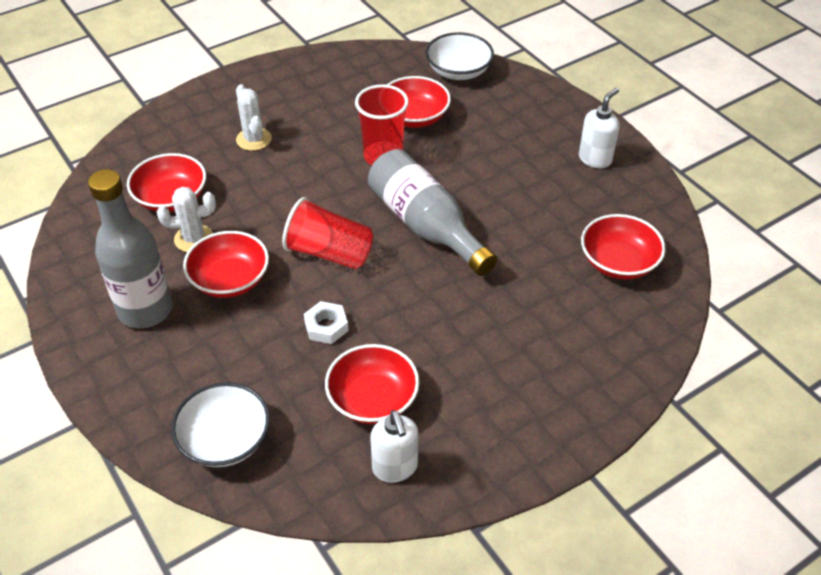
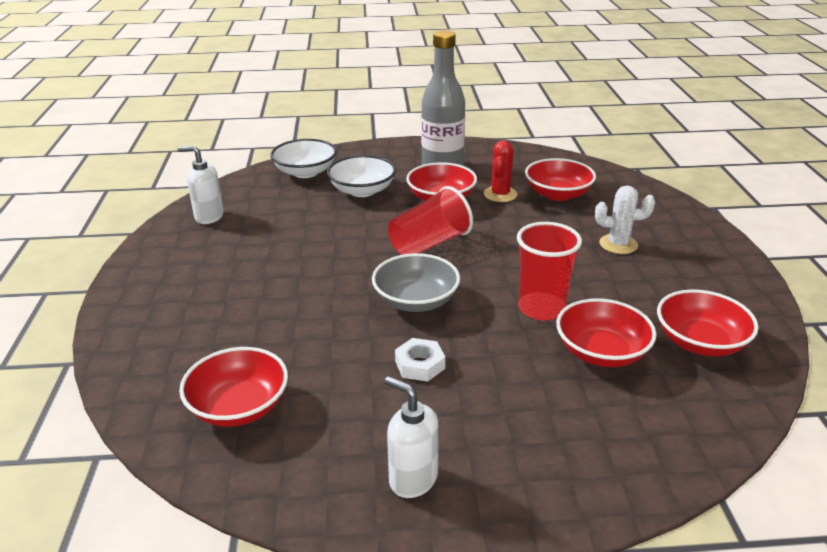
camera: 120 degrees right, 15 degrees down
white cactus [157,187,216,252] -> red cactus [484,140,518,202]
white nut [304,301,349,344] -> white nut moved to [395,338,445,382]
red bowl [325,344,419,424] -> red bowl moved to [657,289,759,357]
grey bottle [368,149,497,276] -> grey bowl [372,253,460,312]
white bowl [425,32,494,80] -> white bowl moved to [327,155,396,197]
white soap dispenser [579,88,620,168] -> white soap dispenser turned 150 degrees clockwise [384,376,439,498]

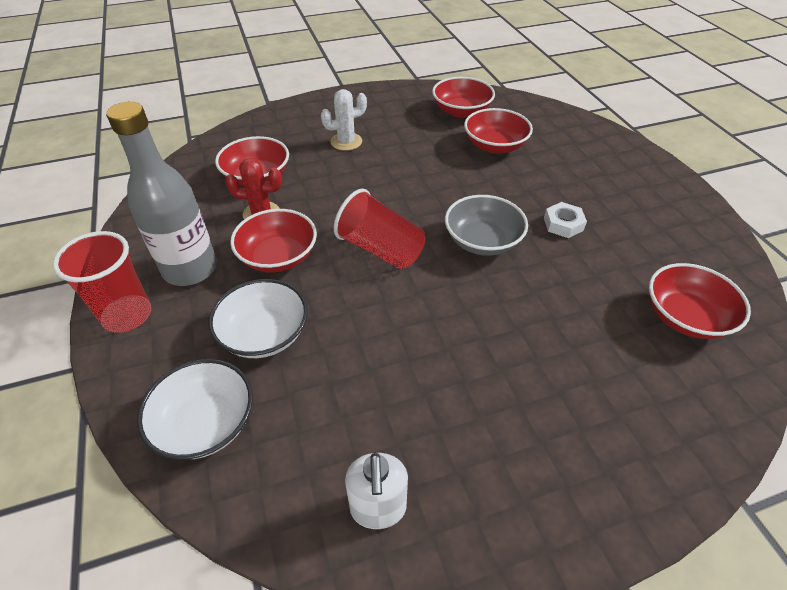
camera: 105 degrees left, 15 degrees up
white soap dispenser [384,376,439,498] -> none
red cup [517,222,582,320] -> red cup moved to [53,231,151,333]
white cactus [595,185,655,254] -> white cactus turned 75 degrees clockwise [321,89,367,151]

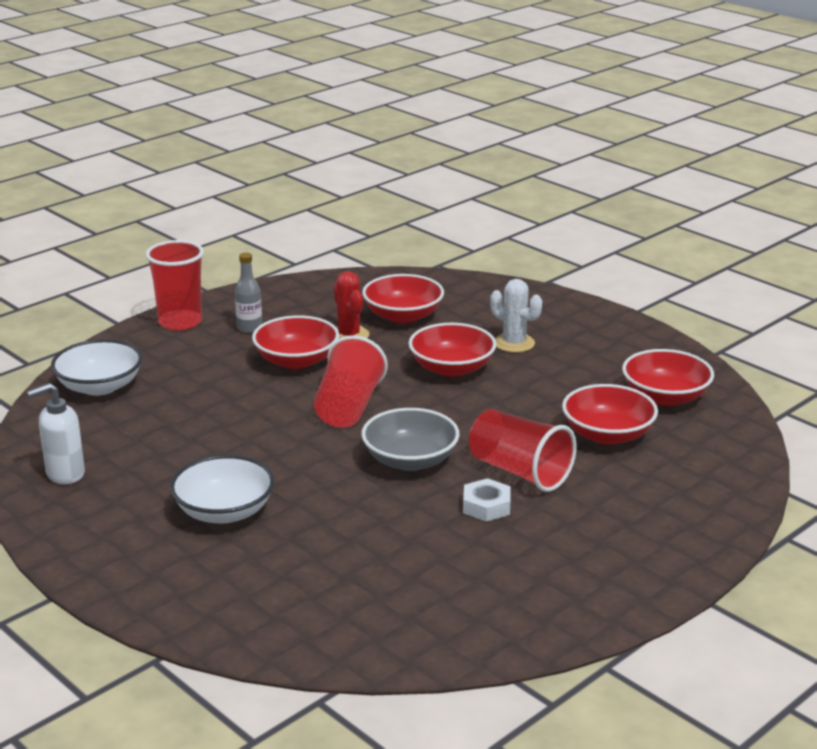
camera: 65 degrees right, 20 degrees down
grey bottle [106,102,217,286] -> grey bottle [235,253,262,333], size x0.47
white bowl [208,279,308,358] -> white bowl moved to [170,455,275,524]
red bowl [649,263,751,339] -> red bowl moved to [408,323,496,377]
none -> red cup [469,409,577,492]

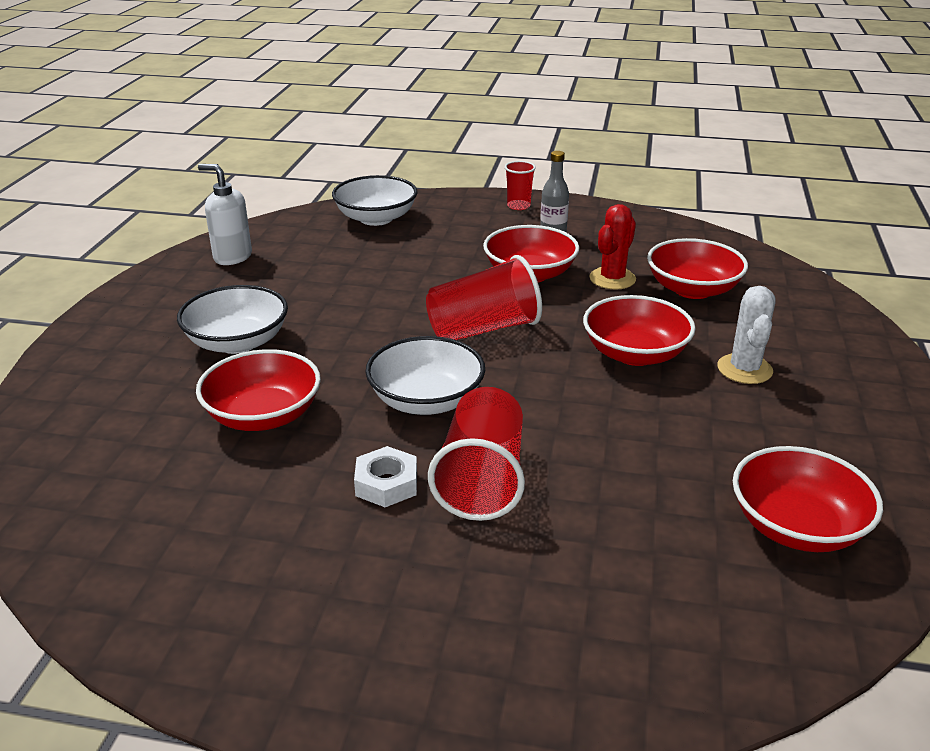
camera: 55 degrees right, 5 degrees up
red cup [145,240,204,331] -> red cup [505,161,536,210], size x0.54
grey bowl [361,408,460,471] -> white bowl [365,336,485,415]
red bowl [562,384,658,445] -> red bowl moved to [196,349,321,431]

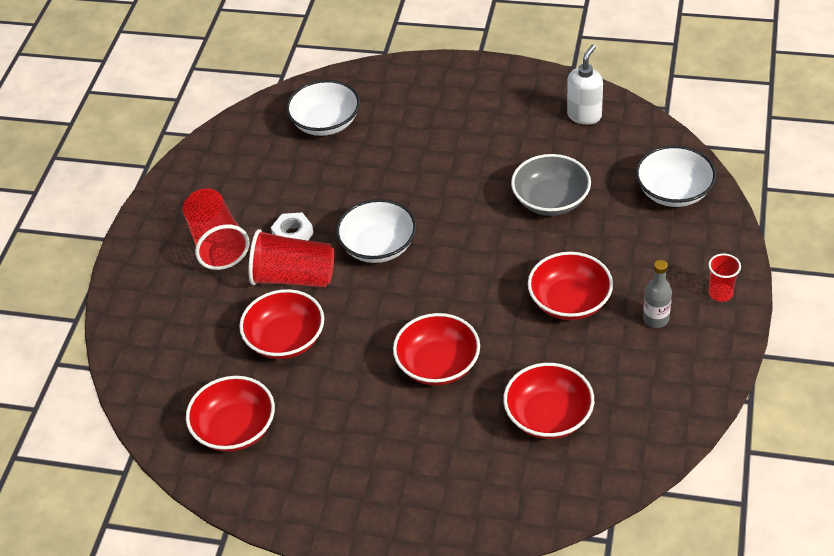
camera: 95 degrees right, 15 degrees up
white bowl [177,285,288,354] -> white bowl moved to [286,80,360,136]
red bowl [196,349,321,431] -> red bowl moved to [239,289,324,359]
red cup [426,255,542,340] -> red cup moved to [183,189,250,270]
red cactus [590,204,636,290] -> none
white cactus [717,286,776,384] -> none
none -> grey bowl [511,154,591,216]

